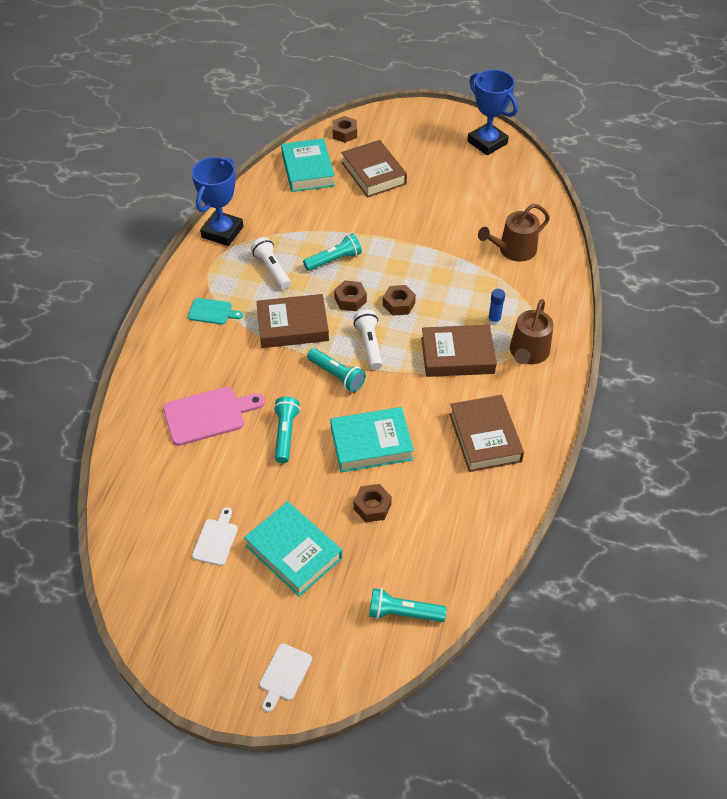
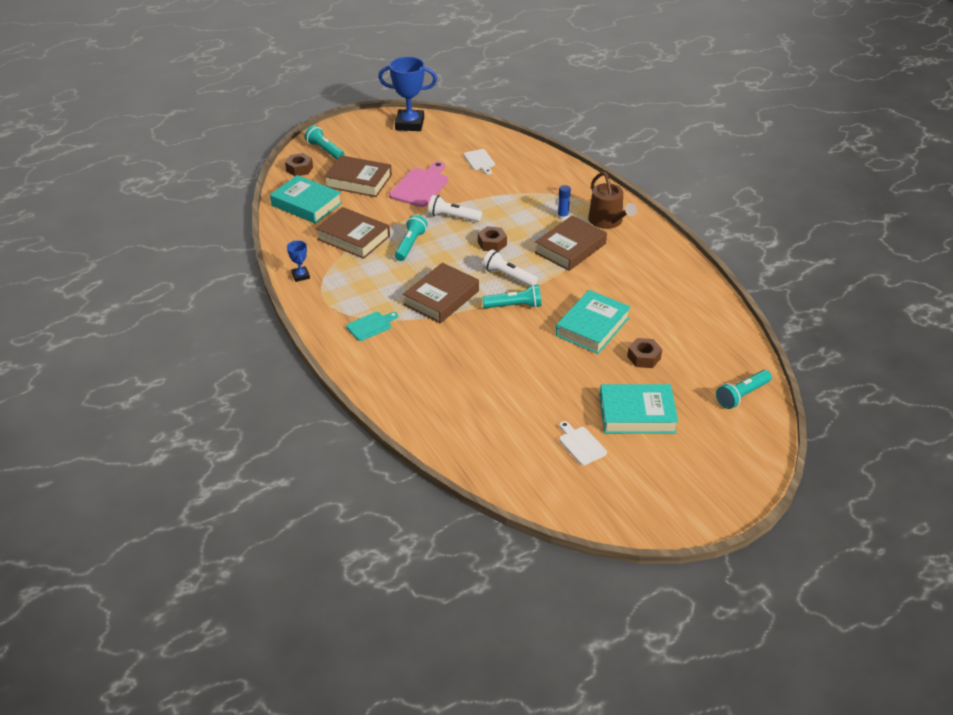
camera: 45 degrees left, 10 degrees down
pink cutting board [163,387,265,446] -> pink cutting board moved to [389,161,448,207]
blue trophy [191,157,243,246] -> blue trophy [287,240,310,282], size x0.48
white flashlight [251,237,291,289] -> white flashlight moved to [428,195,482,222]
white cutting board [259,643,312,712] -> white cutting board moved to [464,149,495,175]
turquoise flashlight [274,397,300,463] -> turquoise flashlight moved to [304,125,344,160]
brown nut [334,280,367,311] -> none
brown book [449,395,524,472] -> brown book moved to [315,207,390,259]
brown watering can [478,204,550,262] -> none

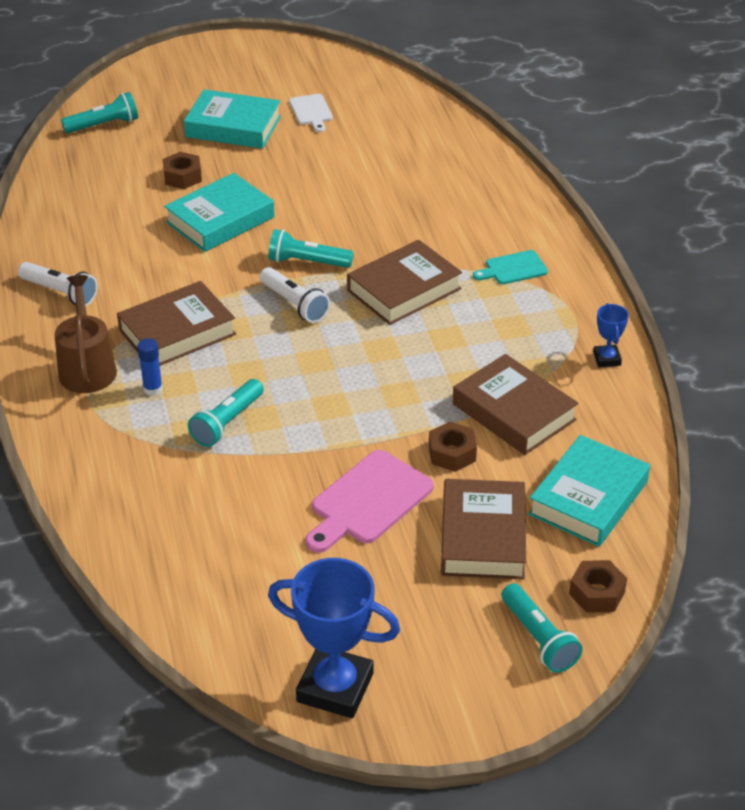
camera: 165 degrees left, 0 degrees up
turquoise book [270,175,342,224] -> turquoise book turned 75 degrees clockwise [528,435,650,547]
brown book [324,155,392,197] -> brown book turned 60 degrees clockwise [441,479,526,580]
turquoise flashlight [395,215,428,261] -> turquoise flashlight moved to [188,379,264,447]
white flashlight [428,195,482,222] -> white flashlight moved to [18,262,98,306]
white cutting board [464,149,495,175] -> none
brown nut [478,226,507,251] -> brown nut moved to [429,422,477,472]

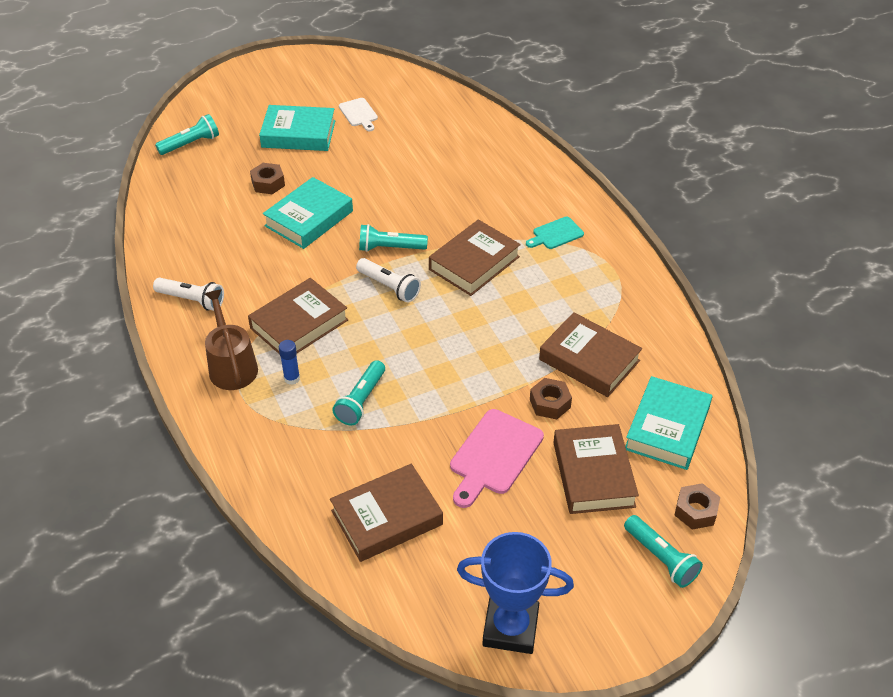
camera: 10 degrees left, 5 degrees up
blue trophy [593,303,629,367] -> none
none -> brown book [330,464,443,562]

